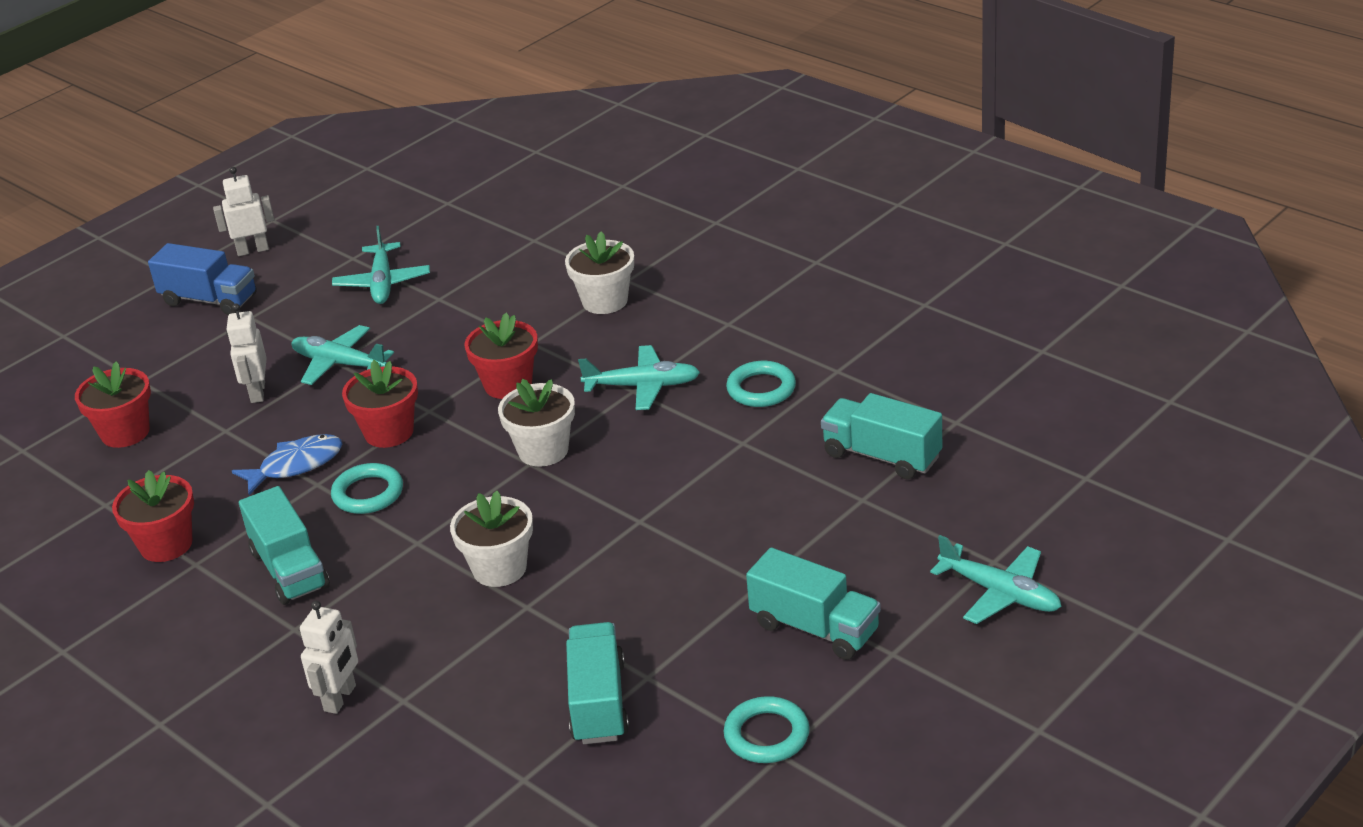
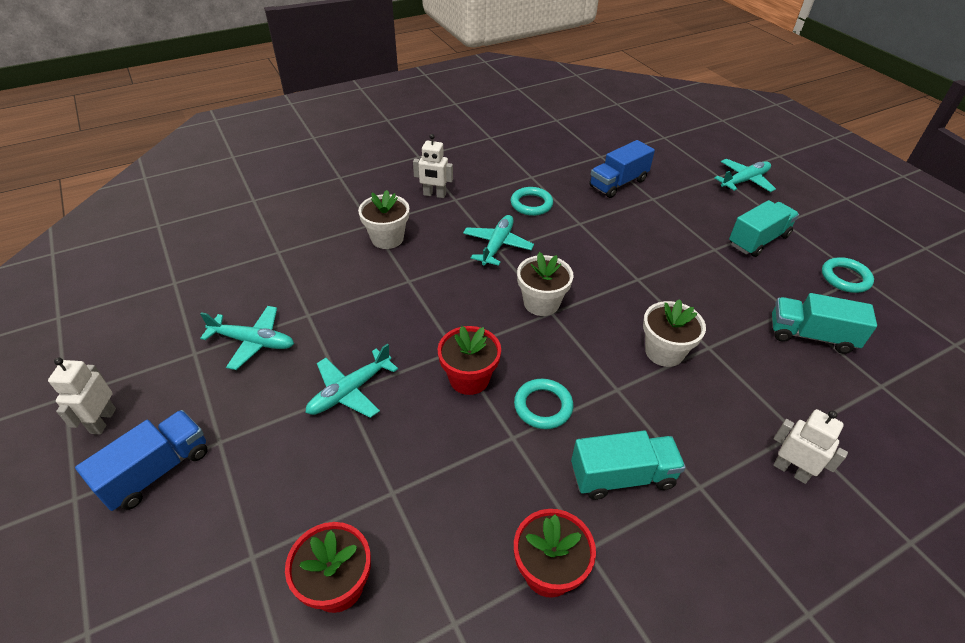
camera: 75 degrees left, 10 degrees up
white robot [226,303,267,403] -> white robot moved to [413,134,453,198]
blue fish [232,434,342,495] -> none
red flower pot [464,312,538,399] -> none
turquoise truck [821,393,942,479] -> blue truck [589,140,655,198]

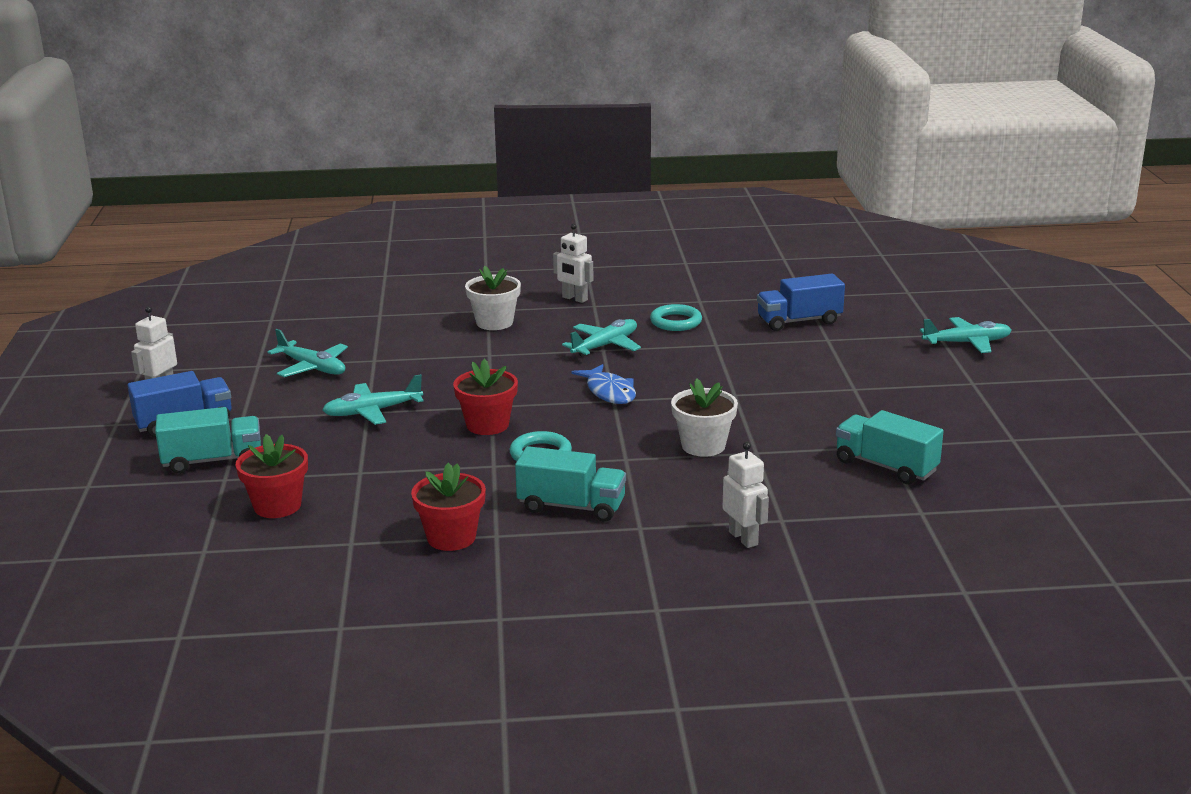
camera: 25 degrees right, 20 degrees down
white flower pot [517,252,574,316] -> blue fish [572,364,636,404]
turquoise truck [729,200,799,257] -> turquoise truck moved to [155,407,261,474]
turquoise ring [822,257,874,293] -> none

